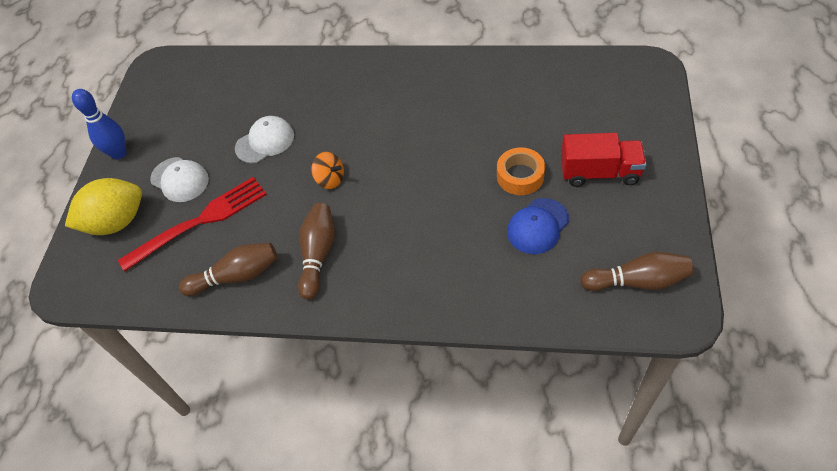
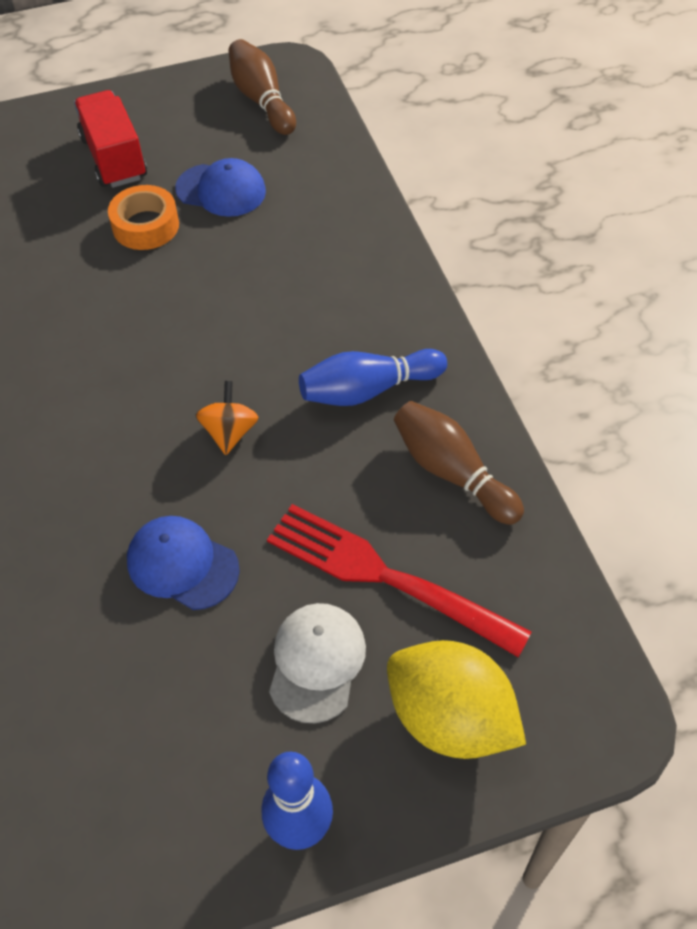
camera: 120 degrees left, 0 degrees up
white cap [235,116,294,163] -> blue cap [127,516,240,610]
brown bowling pin [298,203,335,300] -> blue bowling pin [299,349,447,406]

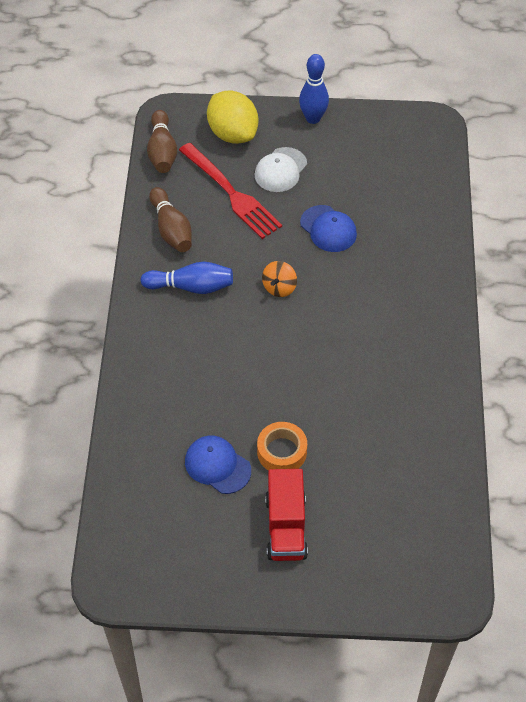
camera: 160 degrees left, 0 degrees up
brown bowling pin [229,39,296,135] -> brown bowling pin moved to [147,110,177,173]

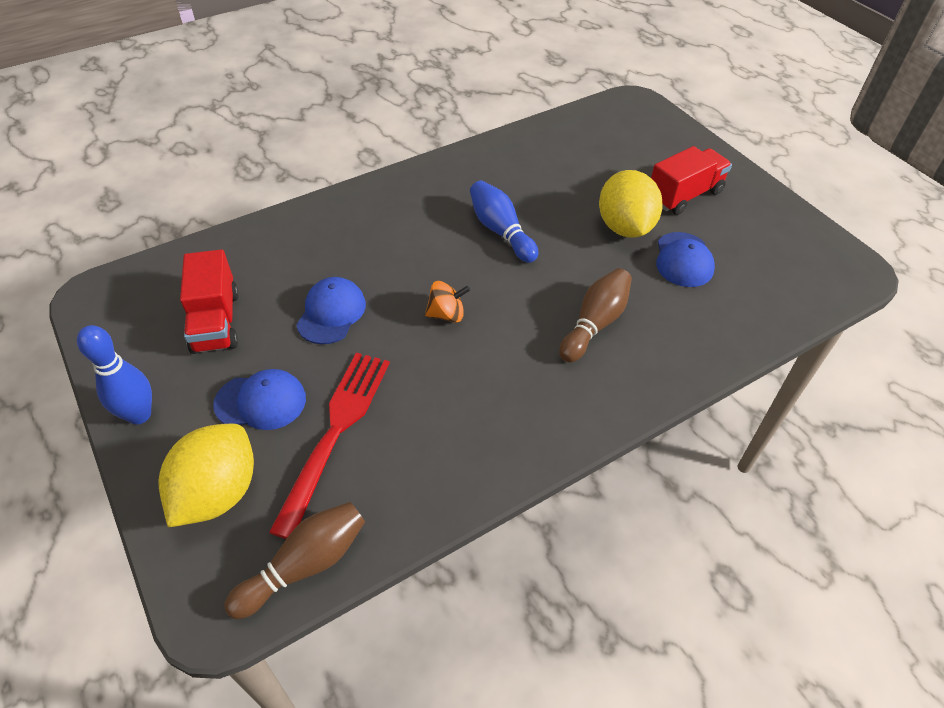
camera: 125 degrees left, 5 degrees down
blue bowling pin [141,262,233,294] -> blue bowling pin moved to [470,181,538,263]
brown bowling pin [149,187,192,252] -> brown bowling pin moved to [559,268,632,362]
white cap [255,147,307,192] -> blue cap [213,369,306,430]
orange tape [257,422,307,470] -> yellow lemon [599,170,663,238]
none -> red truck [180,249,239,354]

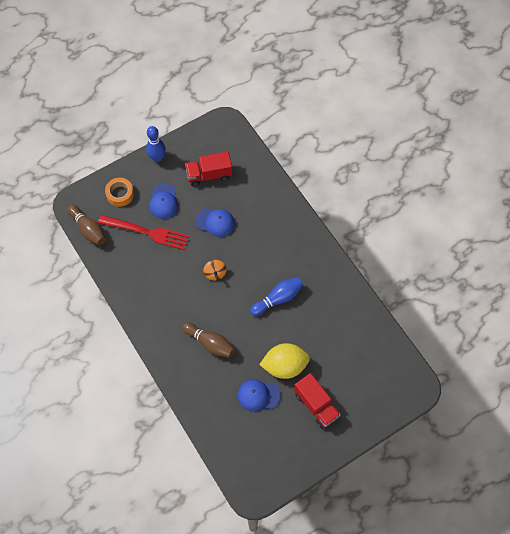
camera: 90 degrees right, 15 degrees up
yellow lemon [159,424,254,527] -> orange tape [105,178,134,207]

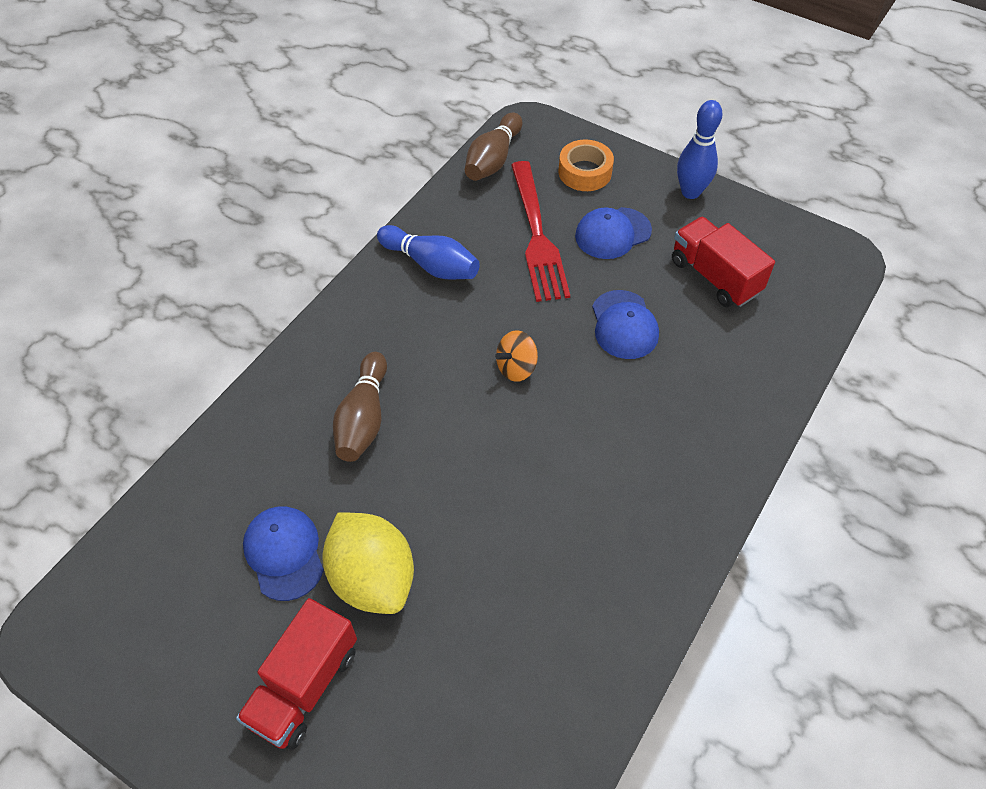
camera: 65 degrees right, 10 degrees down
blue bowling pin [250,277,303,316] -> blue bowling pin moved to [377,225,480,279]

